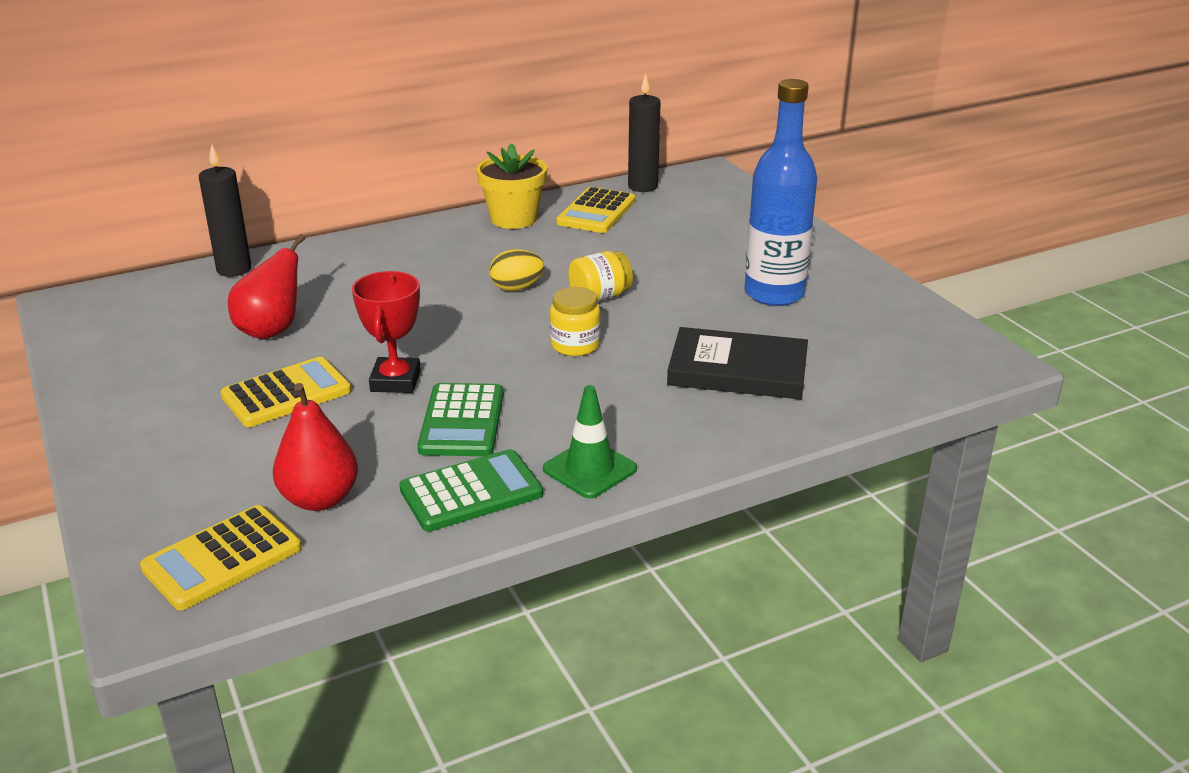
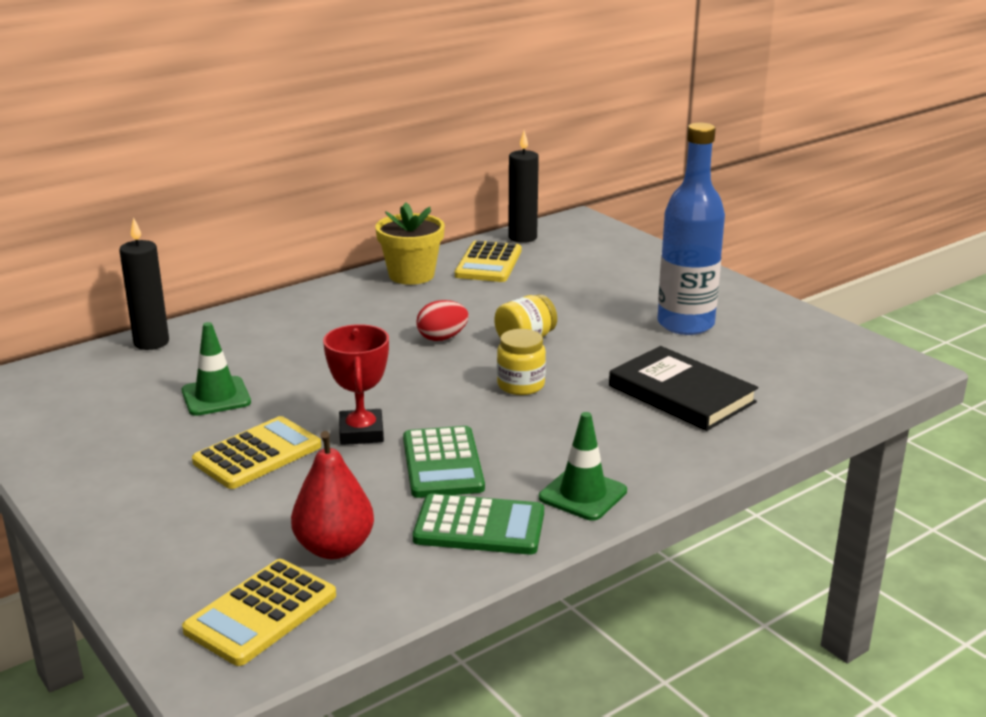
camera: 10 degrees left, 5 degrees down
red pear [228,234,306,339] -> green traffic cone [182,322,251,416]
green calculator [399,449,543,532] -> green calculator turned 45 degrees clockwise [413,493,544,555]
yellow egg [490,249,544,291] -> red egg [416,300,469,341]
black book [667,327,808,399] -> black book turned 45 degrees clockwise [609,346,758,431]

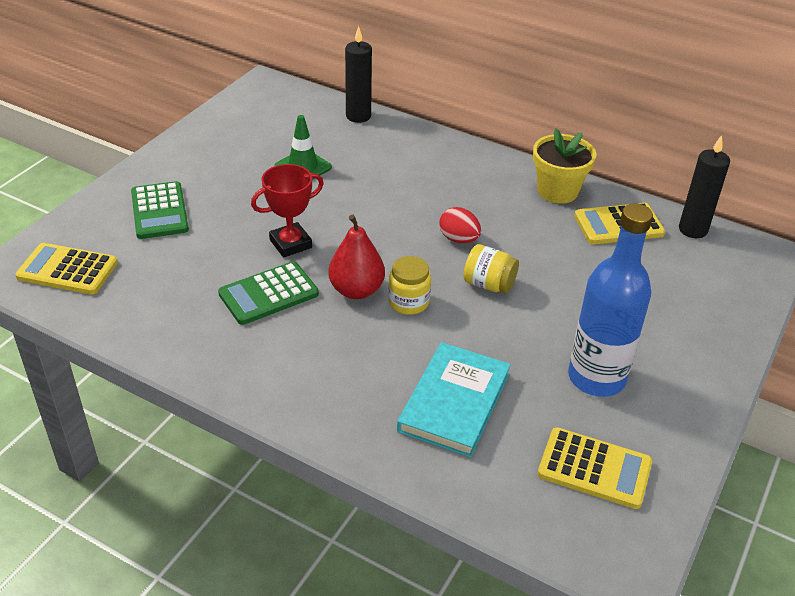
camera: 65 degrees right, 15 degrees up
yellow calculator [192,416,321,489] -> yellow calculator moved to [537,427,652,509]
red pear [291,431,374,559] -> red pear moved to [328,215,385,299]
green calculator [413,493,544,555] -> green calculator moved to [131,181,189,239]
green traffic cone [539,412,627,521] -> none
black book [609,346,758,431] -> turquoise book [397,342,511,458]

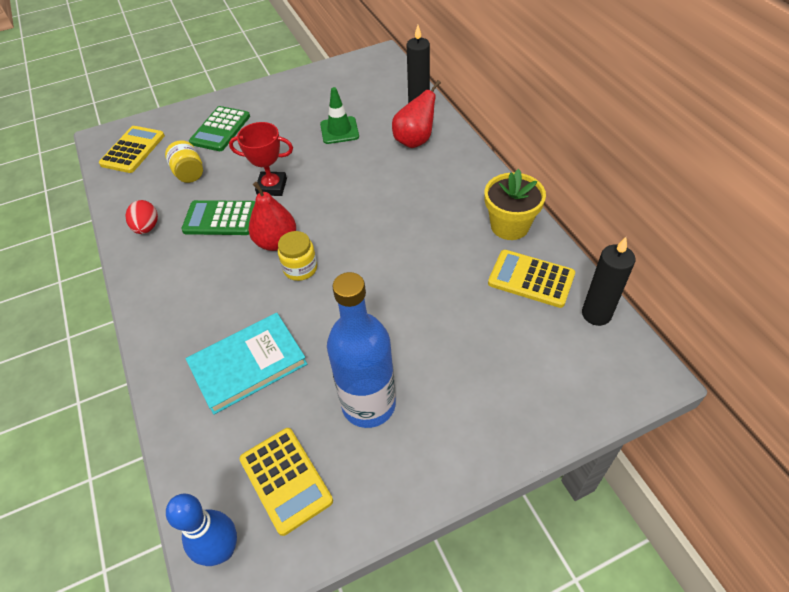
camera: 40 degrees right, 10 degrees up
yellow calculator [15,243,118,295] -> yellow calculator turned 60 degrees clockwise [99,126,165,173]
red egg [439,207,481,243] -> red egg moved to [125,200,158,234]
yellow jar [463,244,519,293] -> yellow jar moved to [165,140,203,183]
none -> blue bowling pin [166,494,237,566]
none -> red pear [392,80,441,148]

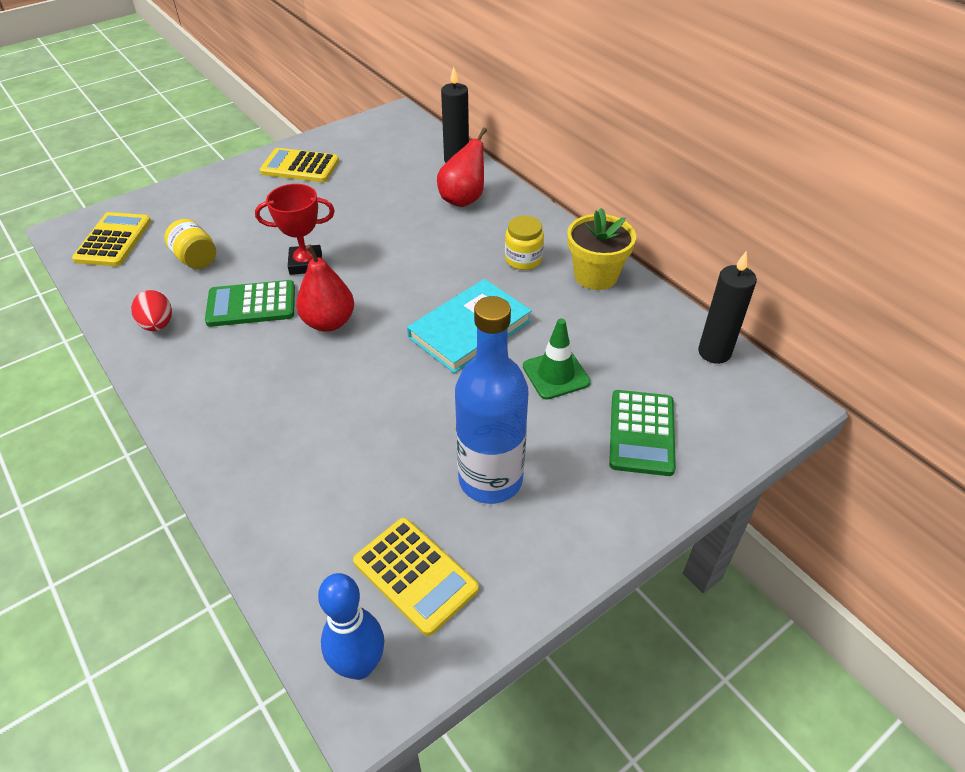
camera: 15 degrees left, 5 degrees down
turquoise book [186,313,307,415] -> turquoise book moved to [407,279,532,373]
green calculator [189,106,250,151] -> green calculator moved to [609,390,676,476]
yellow jar [278,231,317,281] -> yellow jar moved to [505,216,544,270]
green traffic cone [320,87,359,144] -> green traffic cone moved to [523,318,591,400]
yellow calculator [488,250,575,308] -> yellow calculator moved to [260,148,339,182]

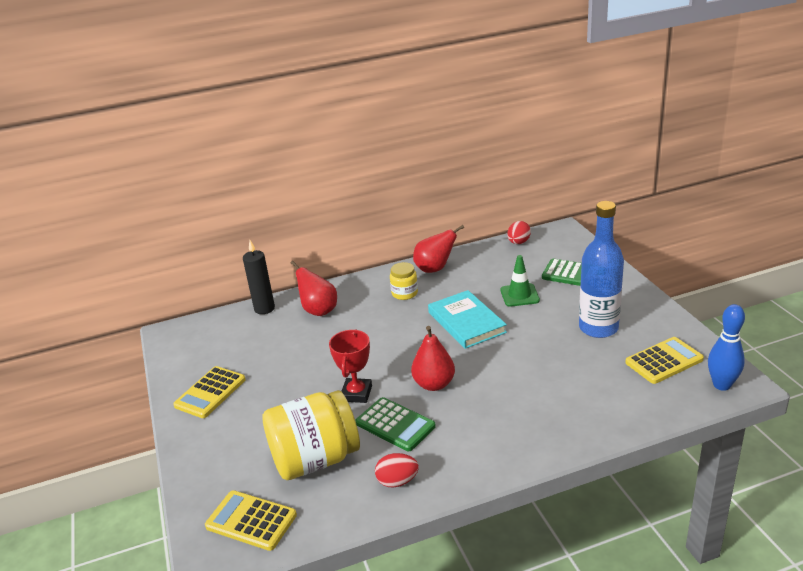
camera: 70 degrees left, 15 degrees down
yellow jar [164,219,216,269] -> yellow jar [262,390,360,480], size x2.05
green calculator [205,280,295,327] -> green calculator turned 60 degrees counterclockwise [356,397,436,451]
yellow flower pot [567,208,636,290] -> red pear [413,225,464,273]
black candle [698,251,757,364] -> red egg [507,221,531,244]

